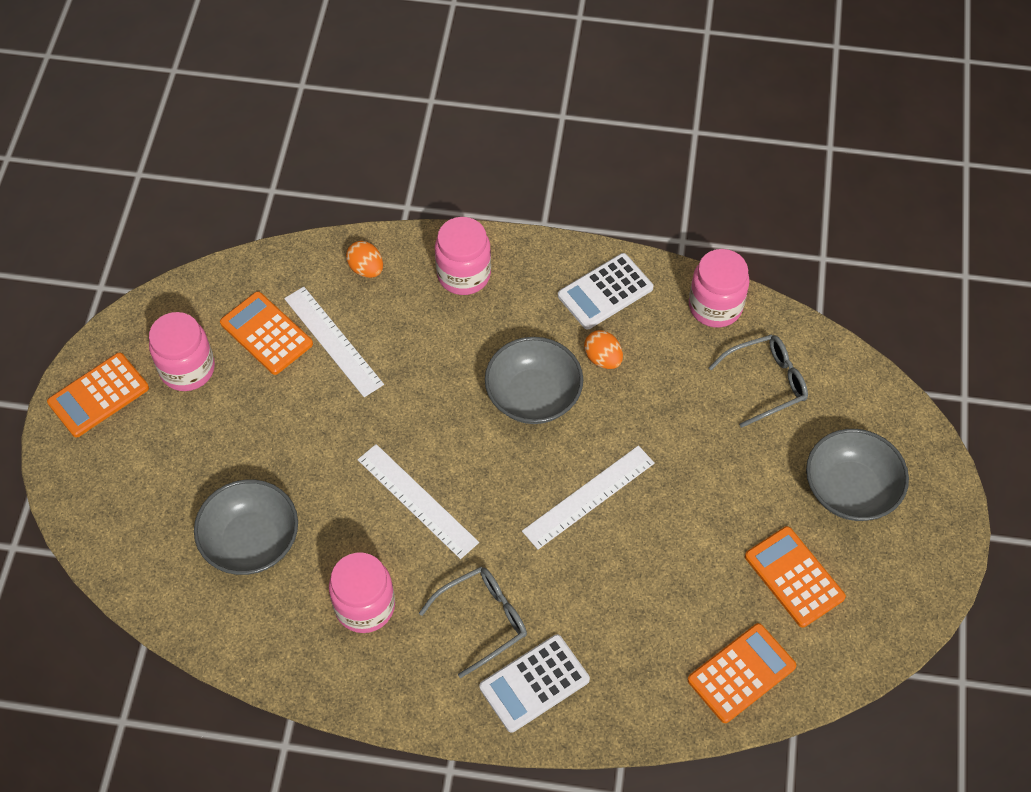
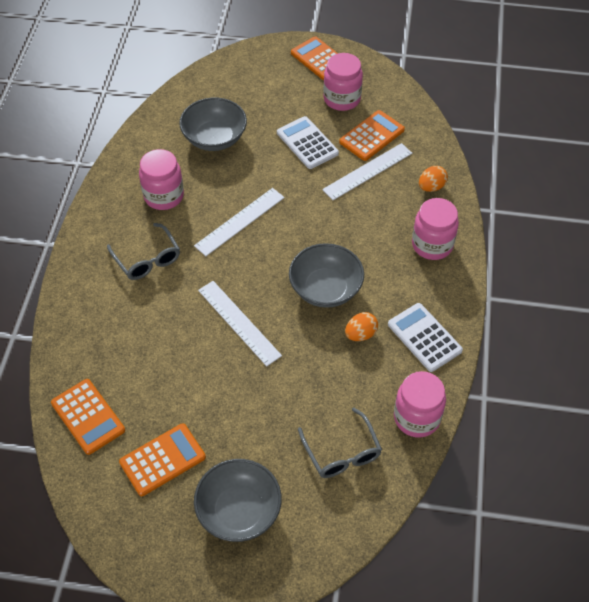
camera: 90 degrees right, 5 degrees down
white calculator [479,634,590,732] -> white calculator moved to [277,116,339,169]

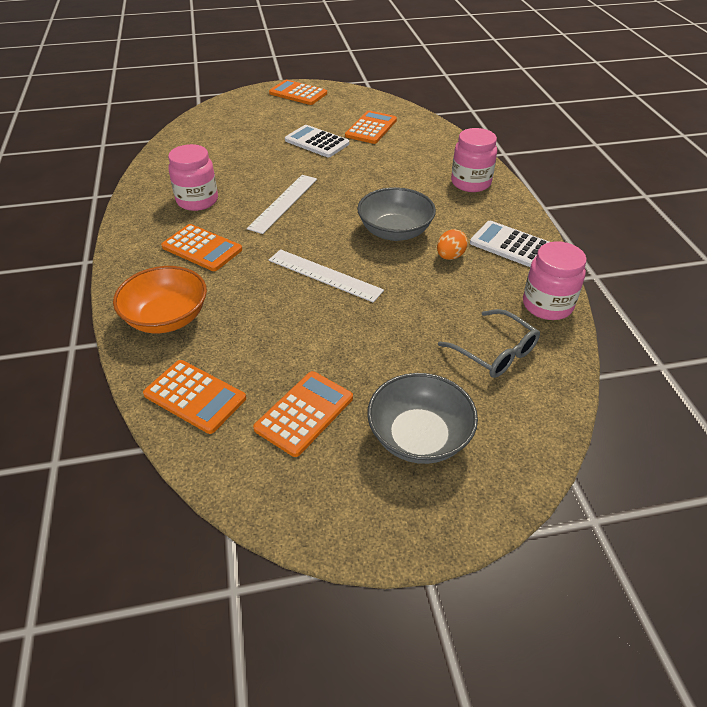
camera: 20 degrees left, 10 degrees down
grey glasses [107,223,180,280] -> orange calculator [161,224,242,271]
grey bowl [179,98,247,151] -> none
white ruler [322,143,412,200] -> none
pink jar [323,53,363,111] -> none
orange egg [419,166,448,192] -> none
none -> orange bowl [113,266,207,333]

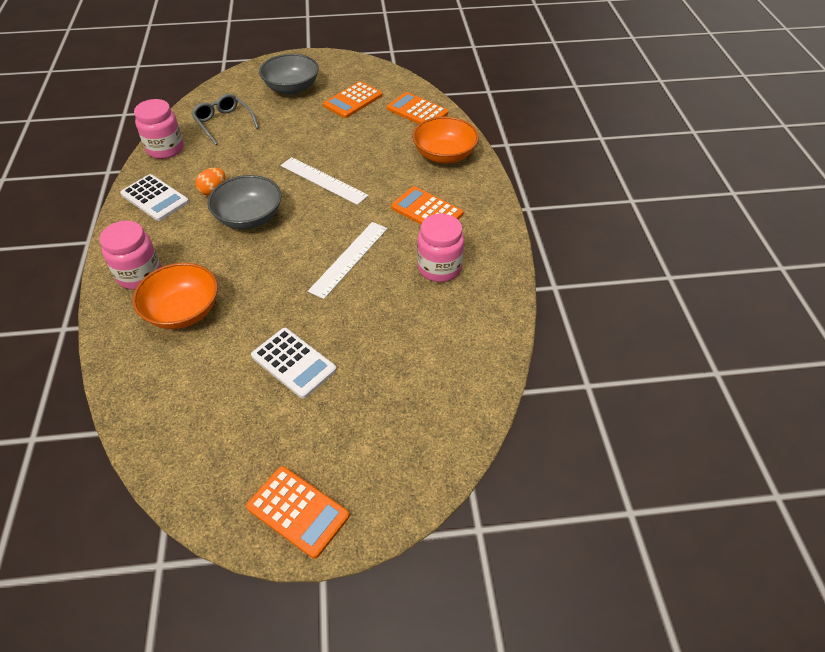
camera: 175 degrees left, 5 degrees up
orange calculator [345,111,397,144] -> none
none -> orange bowl [133,263,218,329]

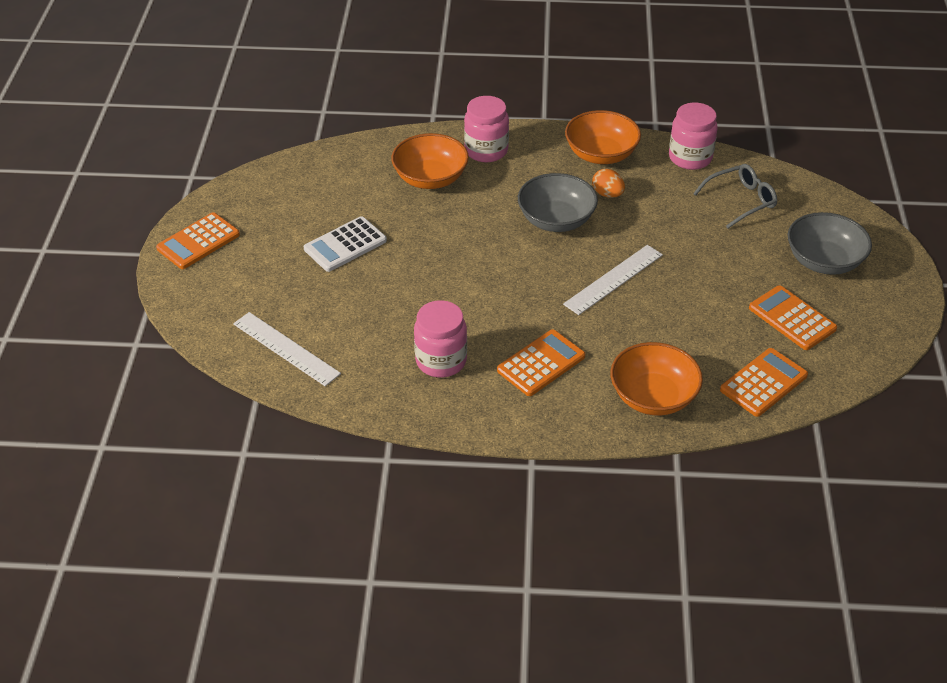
camera: 100 degrees right, 5 degrees down
white calculator [120,174,189,221] -> orange bowl [565,110,641,164]
white ruler [308,222,388,299] -> white ruler moved to [233,312,341,386]

